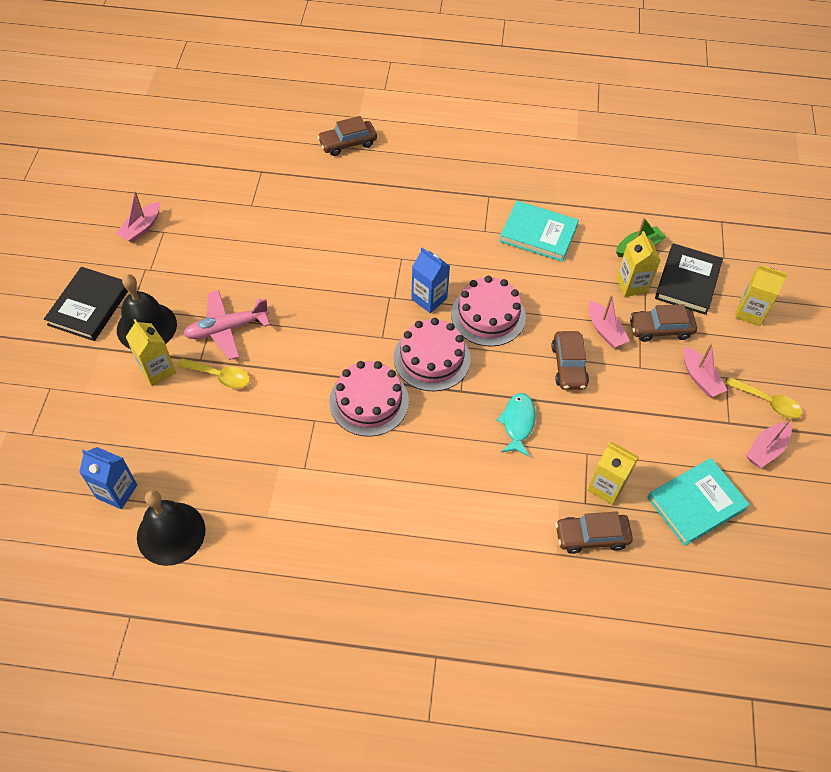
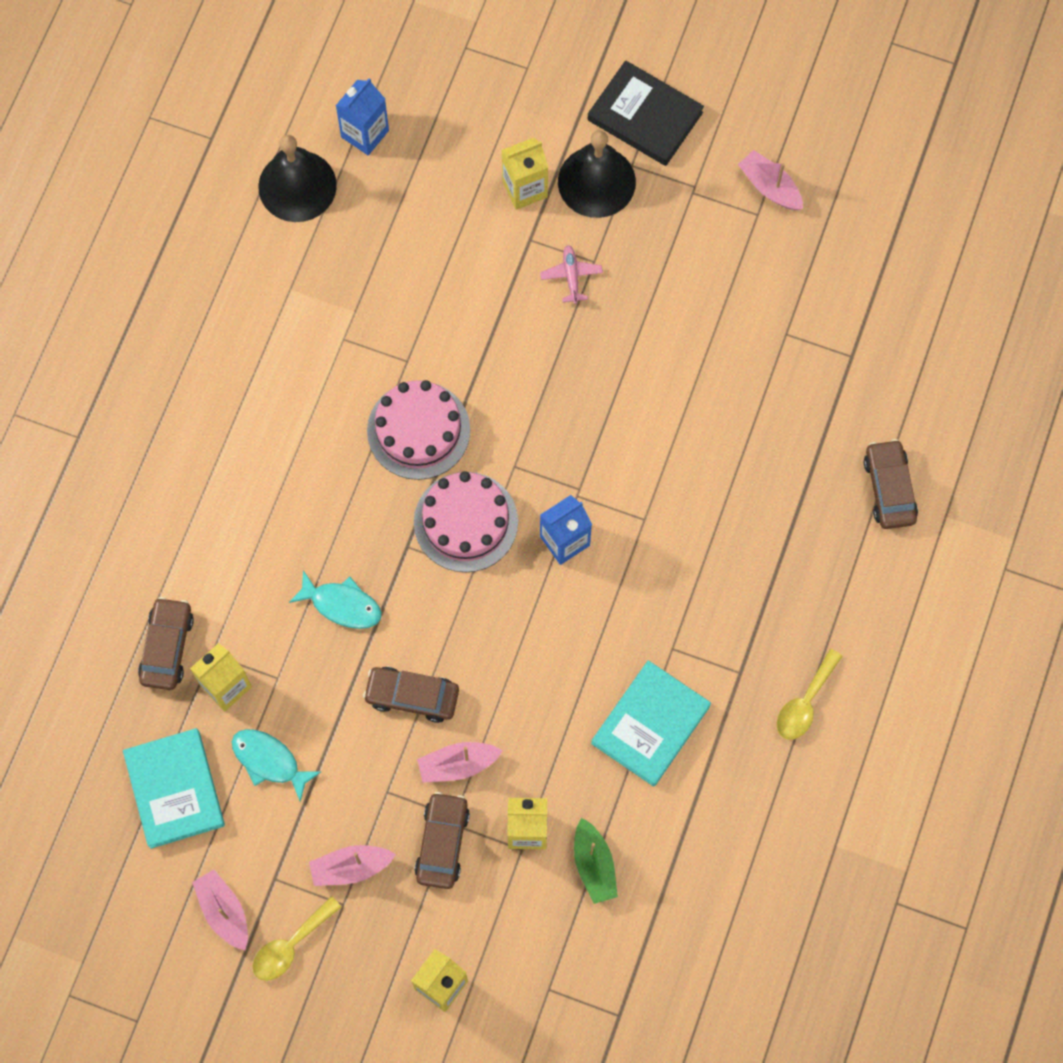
camera: 105 degrees right, 15 degrees up
yellow spoon [177,358,250,389] -> yellow spoon moved to [777,649,843,740]
pink plane [183,290,270,360] -> pink plane [540,245,603,304], size x0.55
pink cake [451,276,526,347] -> none
black book [655,243,723,315] -> none
none -> turquoise fish [232,729,321,802]

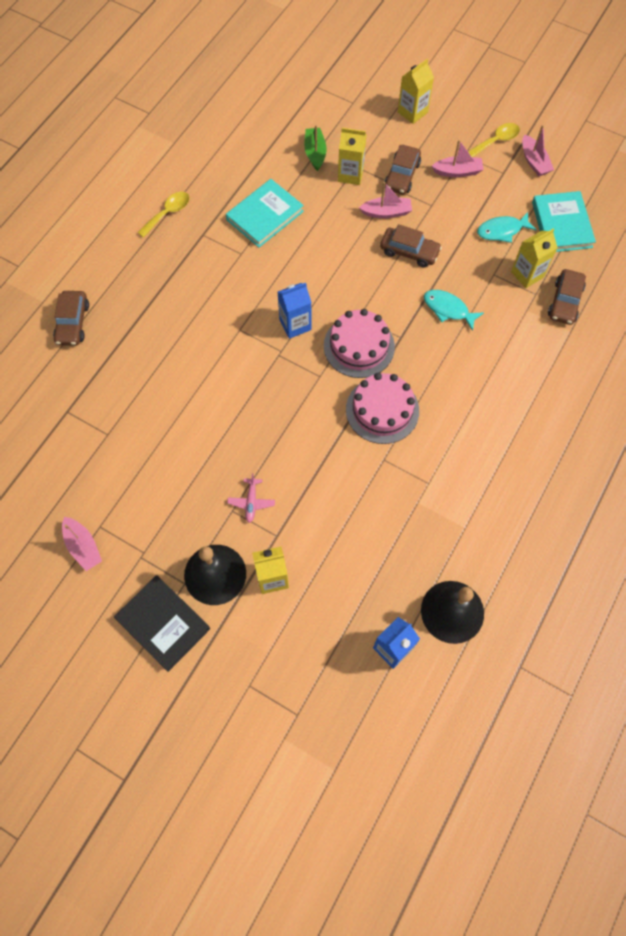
camera: 170 degrees left, 5 degrees down
turquoise fish [232,729,321,802] -> turquoise fish turned 120 degrees clockwise [477,212,537,243]

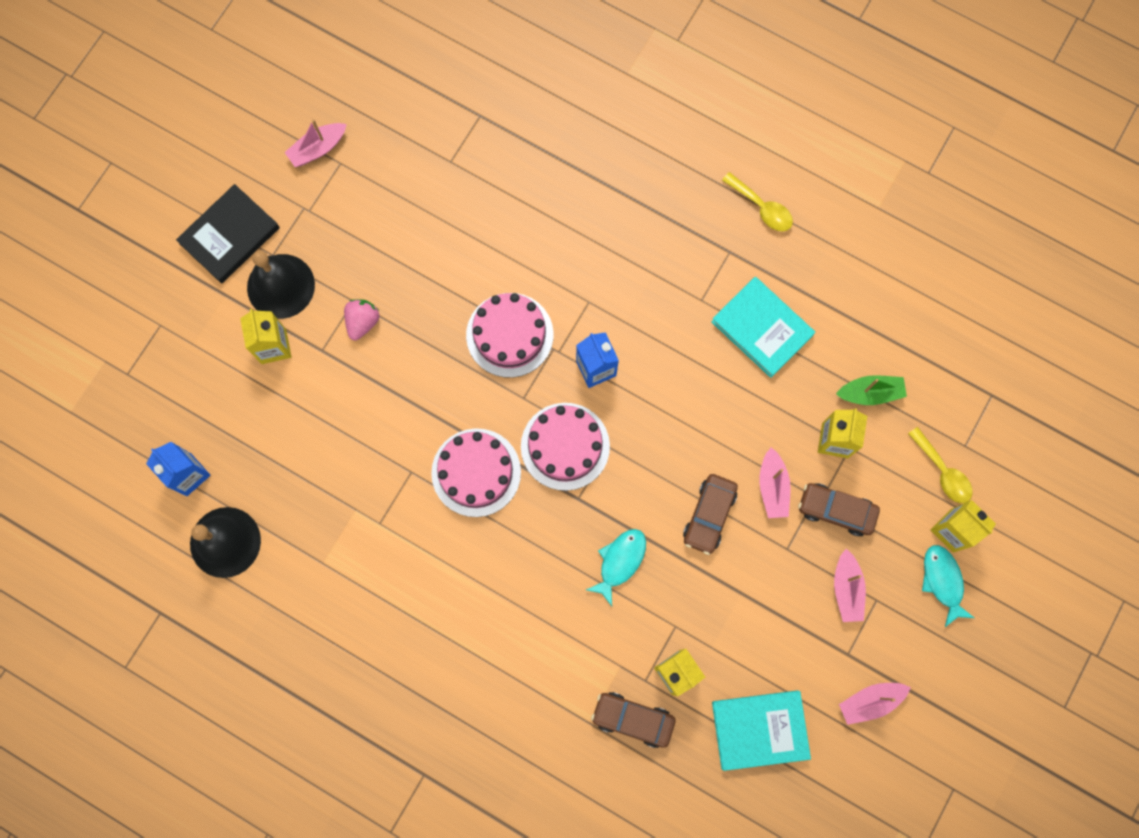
camera: 90 degrees right, 10 degrees up
brown car [53,291,89,346] -> none
pink plane [227,474,275,523] -> pink strawberry [344,299,379,340]
yellow spoon [468,123,520,157] -> yellow spoon moved to [908,427,972,503]
turquoise fish [477,212,537,243] -> turquoise fish moved to [922,545,974,627]
none -> pink cake [466,293,554,378]

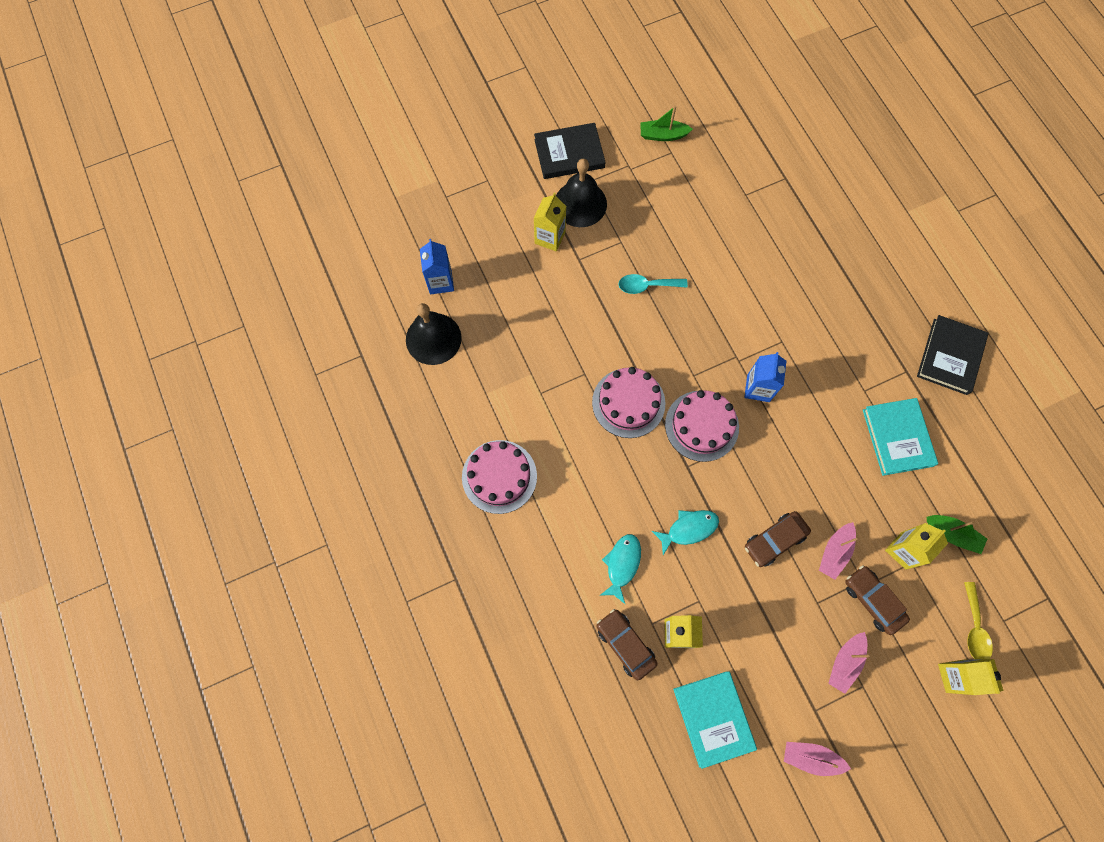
camera: 35 degrees right, 5 degrees down
pink boat [285,119,347,167] -> green boat [640,106,693,141]
pink strawberry [344,299,379,340] -> none
pink cake [466,293,554,378] -> pink cake moved to [462,440,537,514]
turquoise book [712,691,811,771] -> turquoise book turned 45 degrees clockwise [673,671,757,769]
yellow spoon [722,172,793,231] -> black book [917,315,988,395]
turquoise fish [922,545,974,627] -> turquoise fish moved to [599,534,641,604]
none -> turquoise spoon [619,274,688,294]

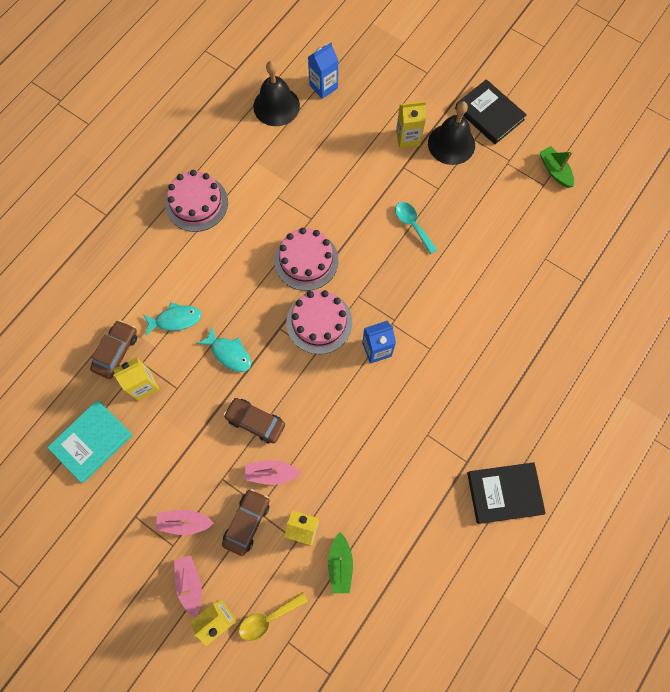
camera: 60 degrees right, 0 degrees up
pink boat [784,742,851,776] -> pink boat moved to [174,555,202,618]
turquoise book [863,398,938,476] -> none

